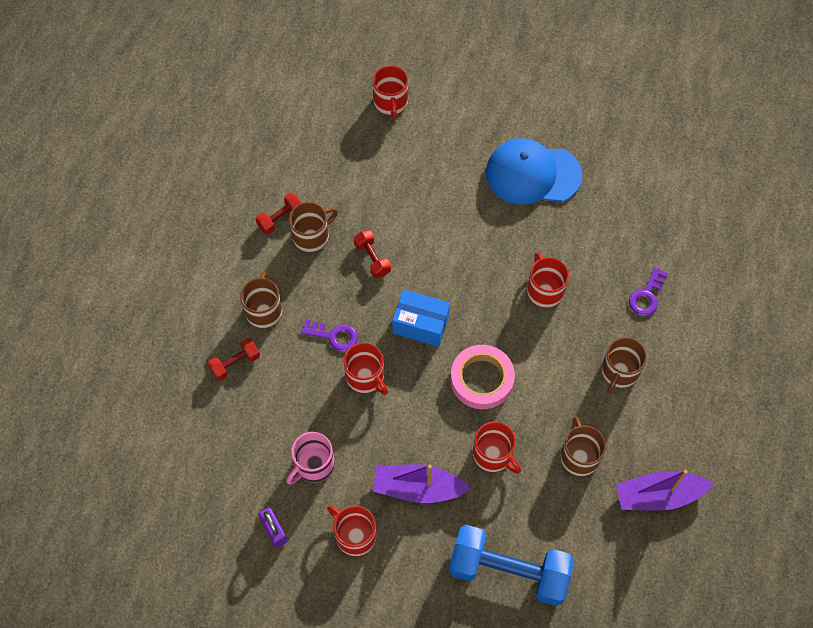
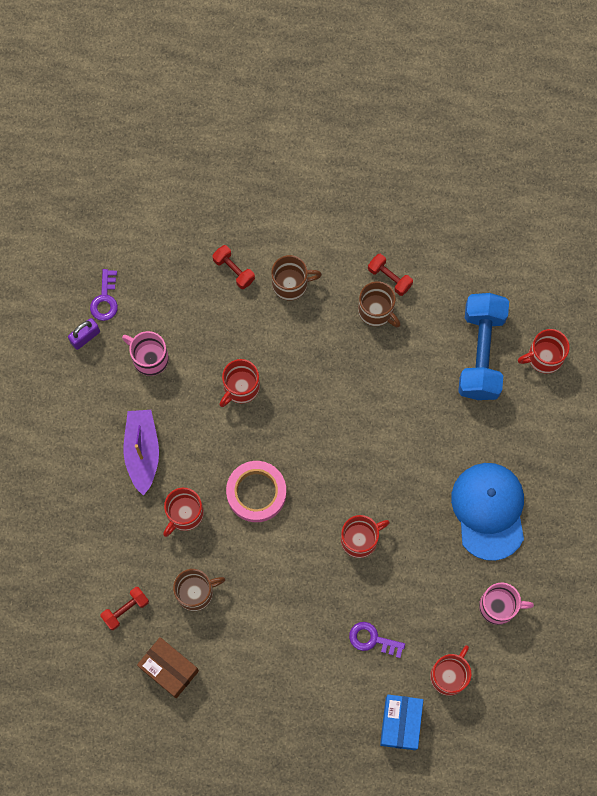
camera: 80 degrees right, 10 degrees up
purple key [301,319,358,352] -> purple key moved to [90,269,118,321]
red mug [327,505,377,556] -> red mug moved to [430,645,471,696]
red dumbbell [354,230,391,278] -> red dumbbell moved to [100,587,149,630]
blue box [392,289,450,347] -> blue box moved to [380,694,423,750]
blue dumbbell [449,525,574,606] -> blue dumbbell moved to [458,293,509,400]
brown mug [601,337,647,393] -> none
purple boat [616,470,714,510] -> brown box [137,637,199,698]
none -> pink mug [479,582,534,625]

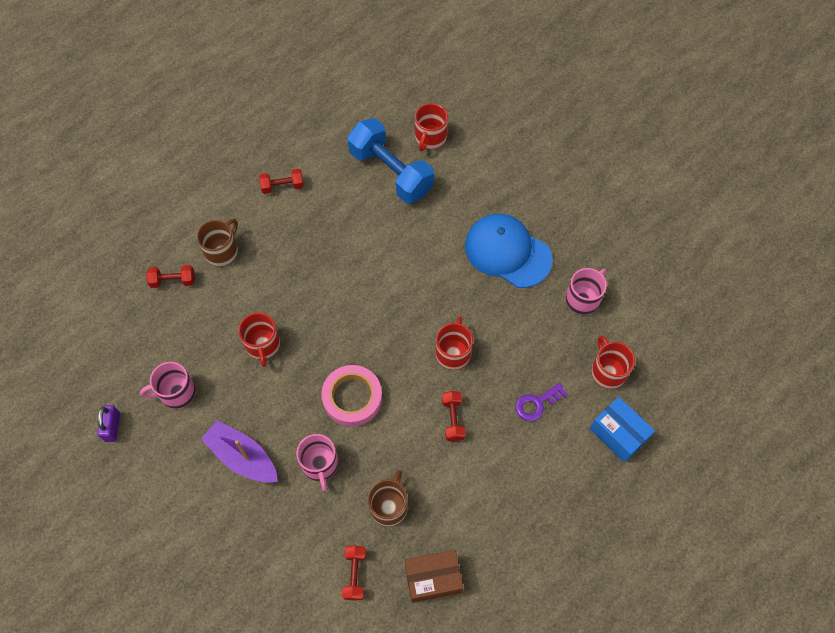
camera: 50 degrees left, 10 degrees down
purple key [90,269,118,321] -> none
red mug [163,488,204,537] -> pink mug [296,434,338,491]
brown mug [358,281,401,327] -> none
none -> red dumbbell [442,391,466,442]

